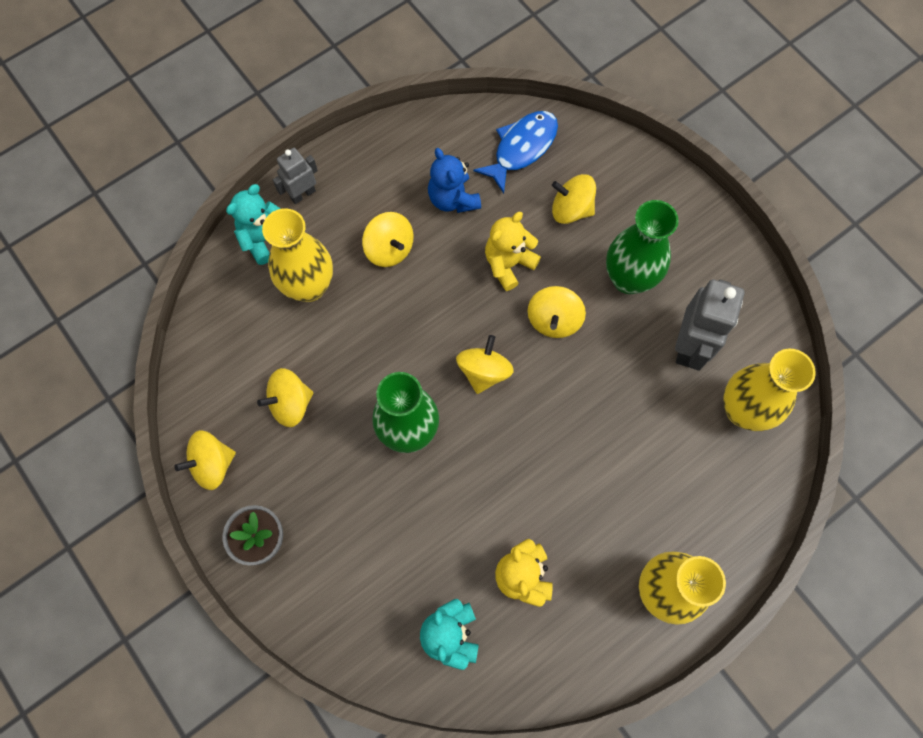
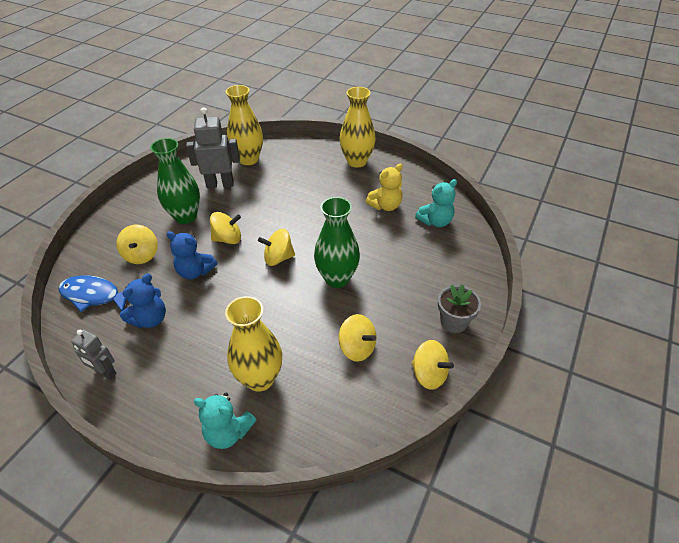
camera: 115 degrees left, 25 degrees down
grey robot [273,148,318,204] -> grey robot moved to [71,330,116,379]
yellow spinning top [362,212,413,267] -> none
yellow teddy bear [485,212,541,291] -> blue teddy bear [167,231,217,280]

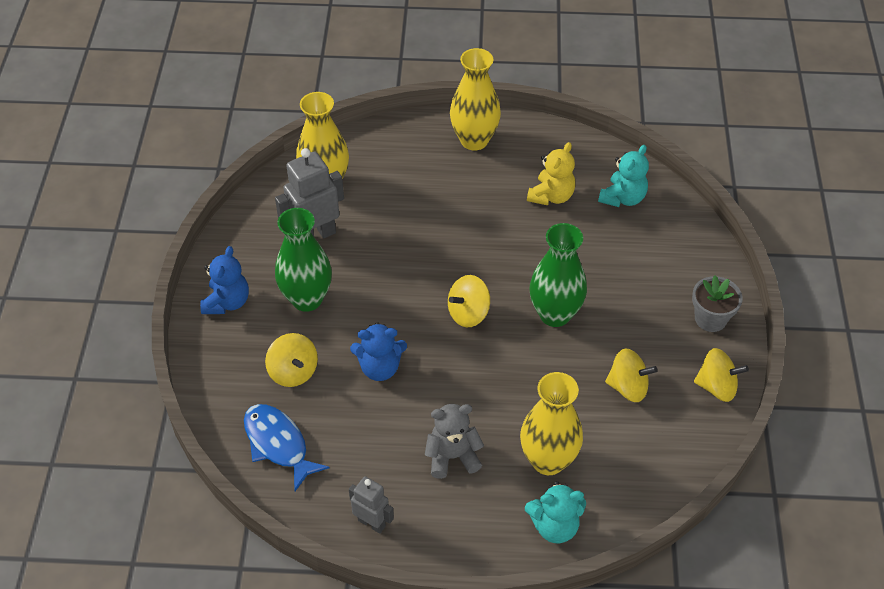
camera: 25 degrees left, 5 degrees up
blue fish [59,275,127,312] -> blue fish turned 60 degrees clockwise [244,404,329,491]
grey robot [71,330,116,379] -> grey robot turned 150 degrees counterclockwise [349,476,394,534]
blue teddy bear [120,274,166,328] -> blue teddy bear moved to [200,246,249,314]
yellow spinning top [210,212,241,244] -> none
none -> grey teddy bear [425,404,484,479]

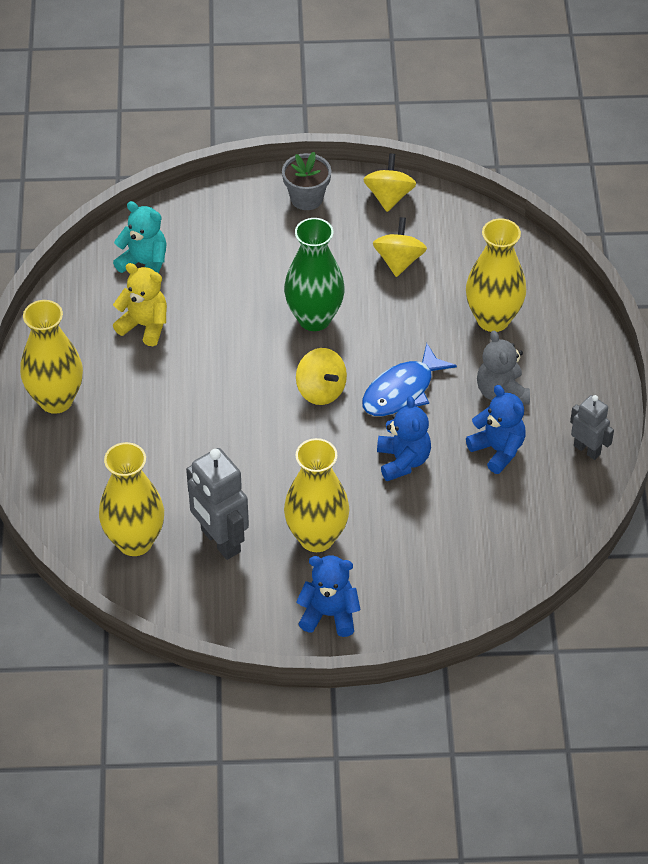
camera: 95 degrees left, 0 degrees up
blue fish [244,404,329,491] -> blue fish moved to [362,343,457,416]
yellow spinning top [265,333,318,387] -> none
green vase [275,208,332,312] -> yellow vase [284,438,349,552]
grey robot [349,476,394,534] -> grey robot turned 105 degrees clockwise [570,395,614,460]
turquoise teddy bear [525,481,586,543] -> none
none -> blue teddy bear [466,385,525,474]

